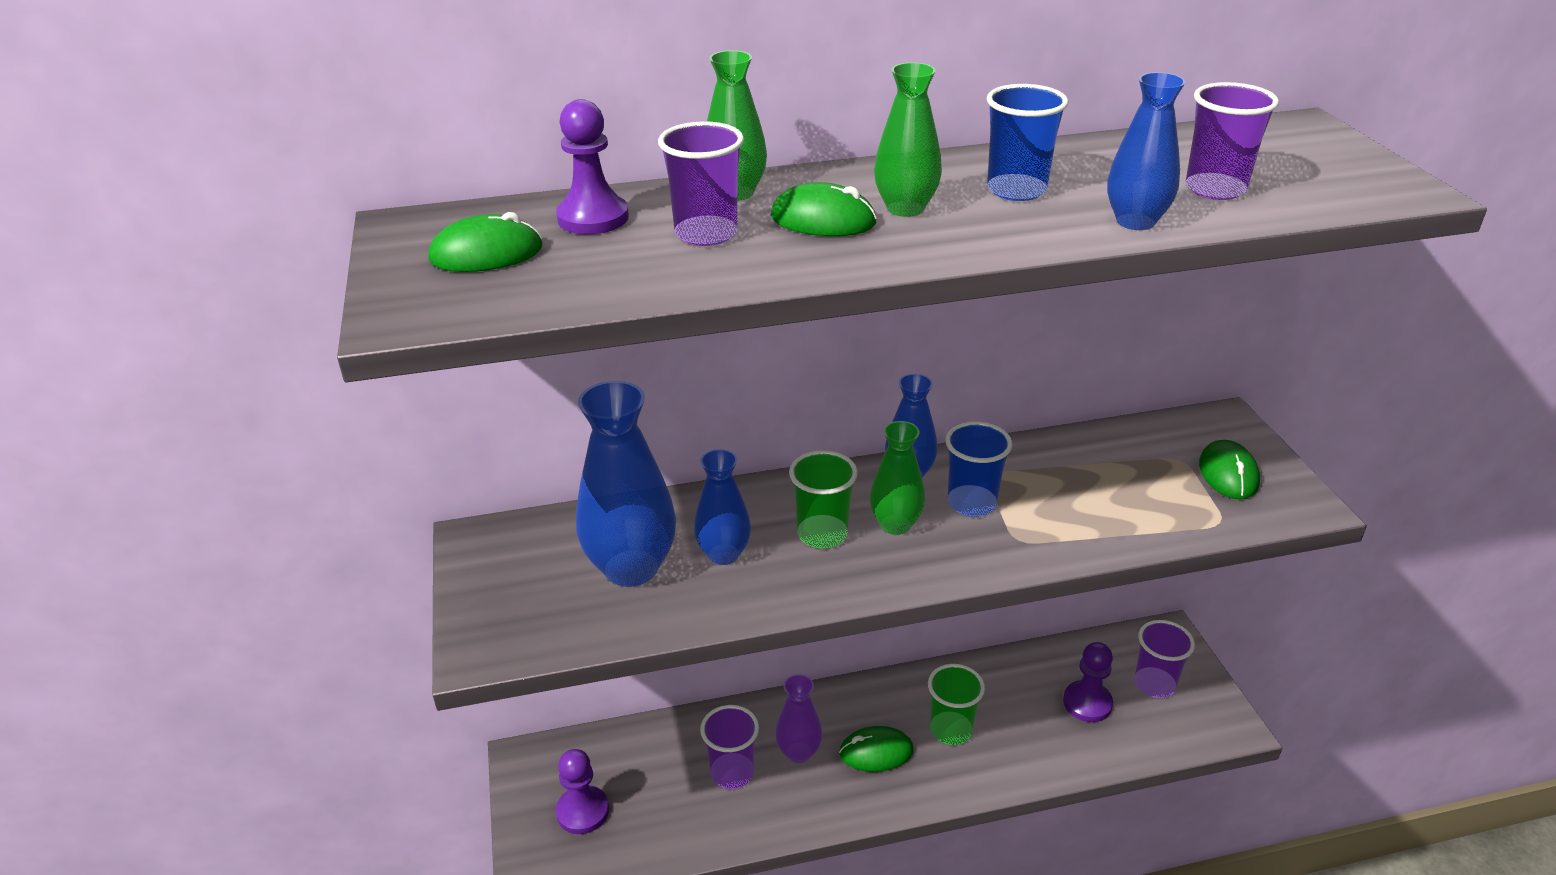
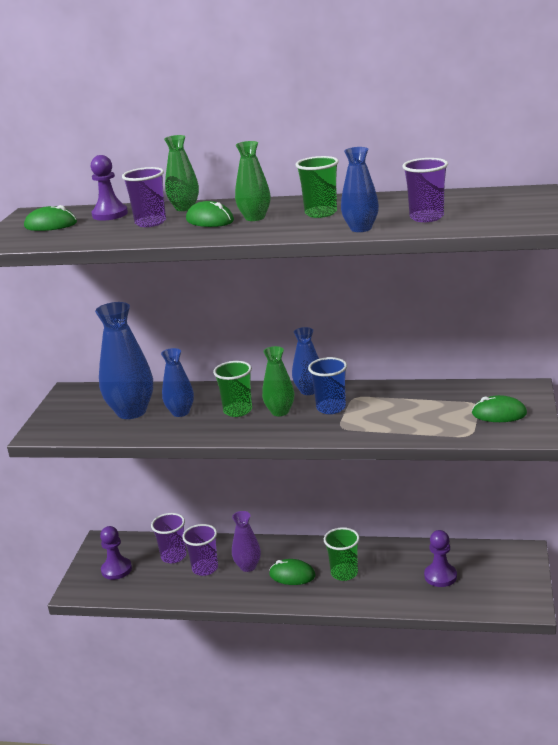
camera: 25 degrees right, 10 degrees down
blue cup [987,84,1068,201] -> green cup [296,156,339,218]
purple cup [1134,620,1195,698] -> purple cup moved to [151,513,187,563]
green mouse [1199,440,1260,499] -> green mouse turned 75 degrees clockwise [472,395,527,422]

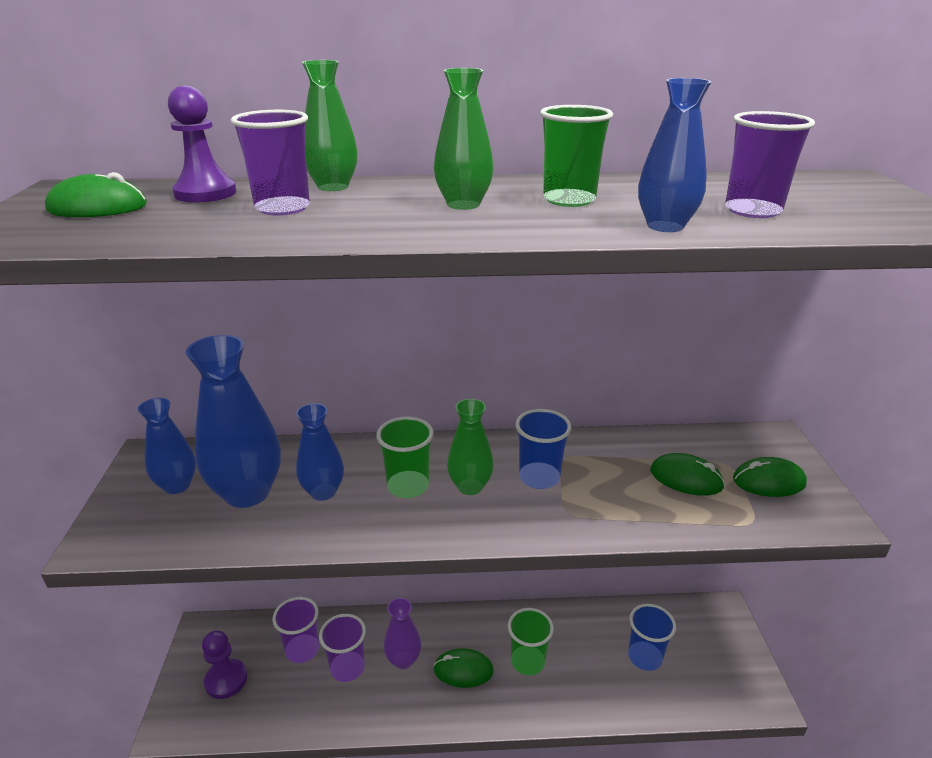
camera: 15 degrees left, 5 degrees up
green mouse [186,201,234,227] -> green mouse moved to [650,453,725,496]
blue vase [292,327,319,395] -> blue vase moved to [138,398,196,494]
purple pawn [424,530,457,587] -> blue cup [628,604,676,671]

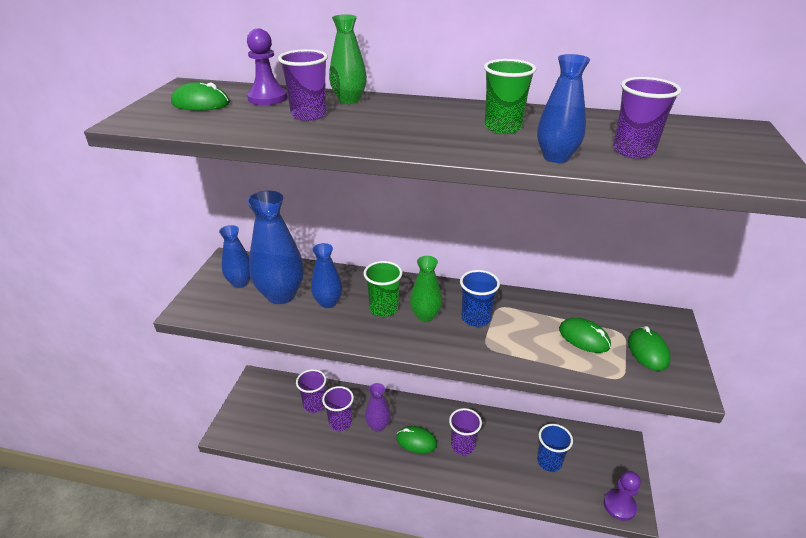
camera: 15 degrees right, 5 degrees up
purple pawn [202,631,247,699] -> purple pawn moved to [604,471,641,521]
green vase [434,68,493,210] -> none
green cup [508,608,554,675] -> purple cup [449,408,482,455]
green mouse [733,457,807,497] -> green mouse turned 75 degrees clockwise [628,326,671,371]

